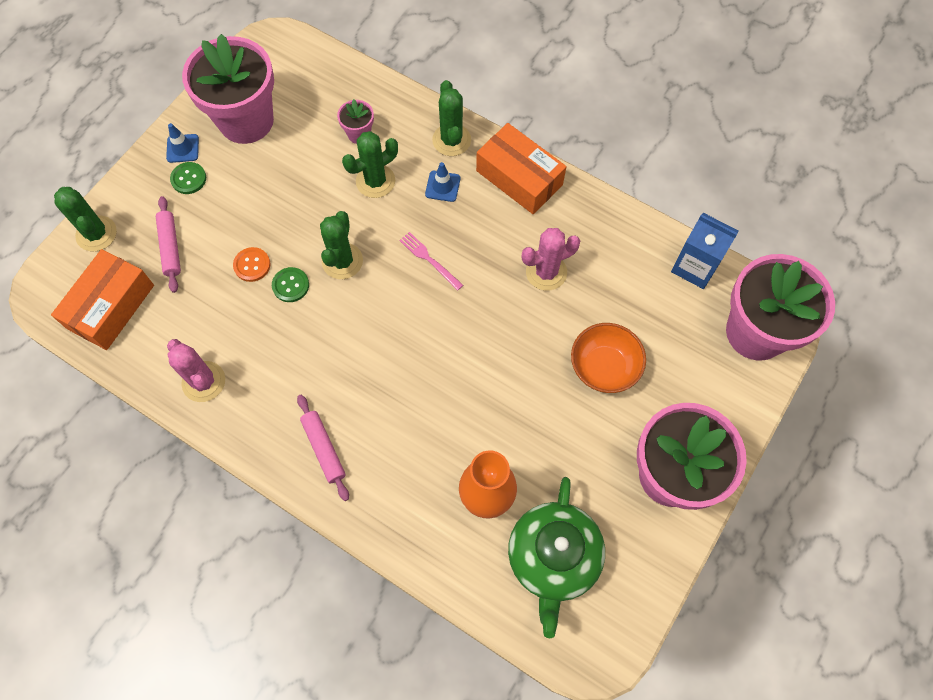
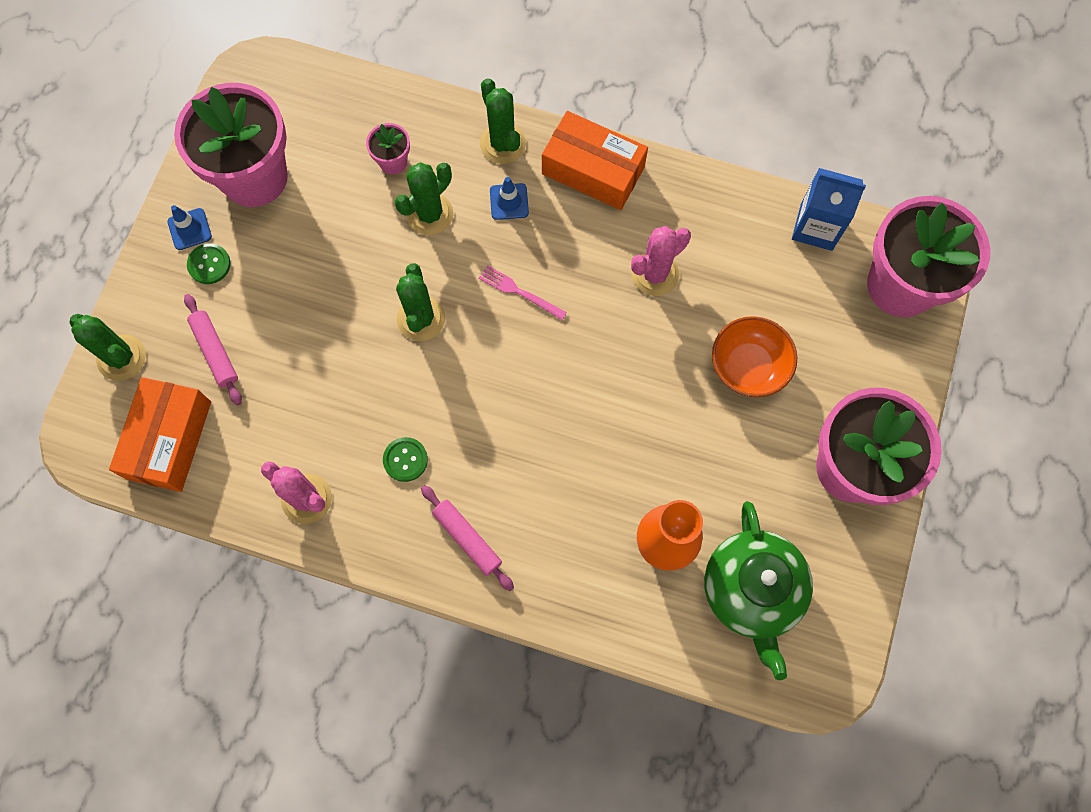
camera: 15 degrees left, 5 degrees up
orange button [233,247,270,282] -> none
green button [272,267,309,302] -> green button moved to [383,437,428,482]

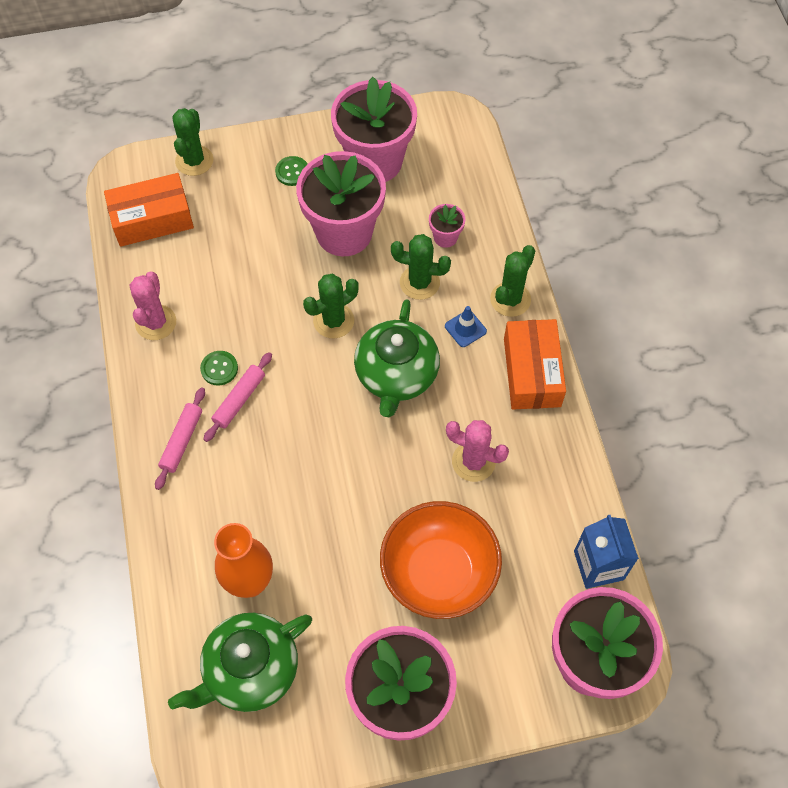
camera: 60 degrees right, 10 degrees down
blue traffic cone [167,205,212,250] -> none
pink rolling pin [184,294,242,405] -> pink rolling pin moved to [203,352,272,442]
pink fork [479,265,567,320] -> green teapot [354,299,440,417]
orange bowl [712,316,797,397] -> orange bowl [380,501,502,619], size x1.52
none -> pink flower pot [296,151,386,256]

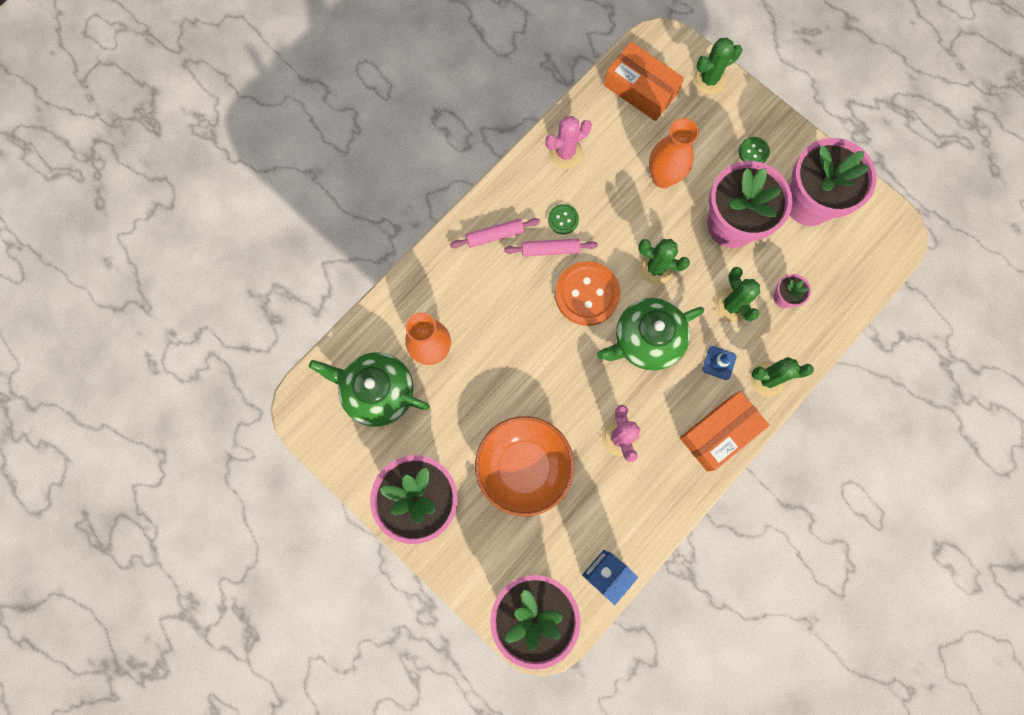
camera: 55 degrees right, 15 degrees up
none -> orange button [555,261,620,326]
none -> orange vase [649,118,699,188]

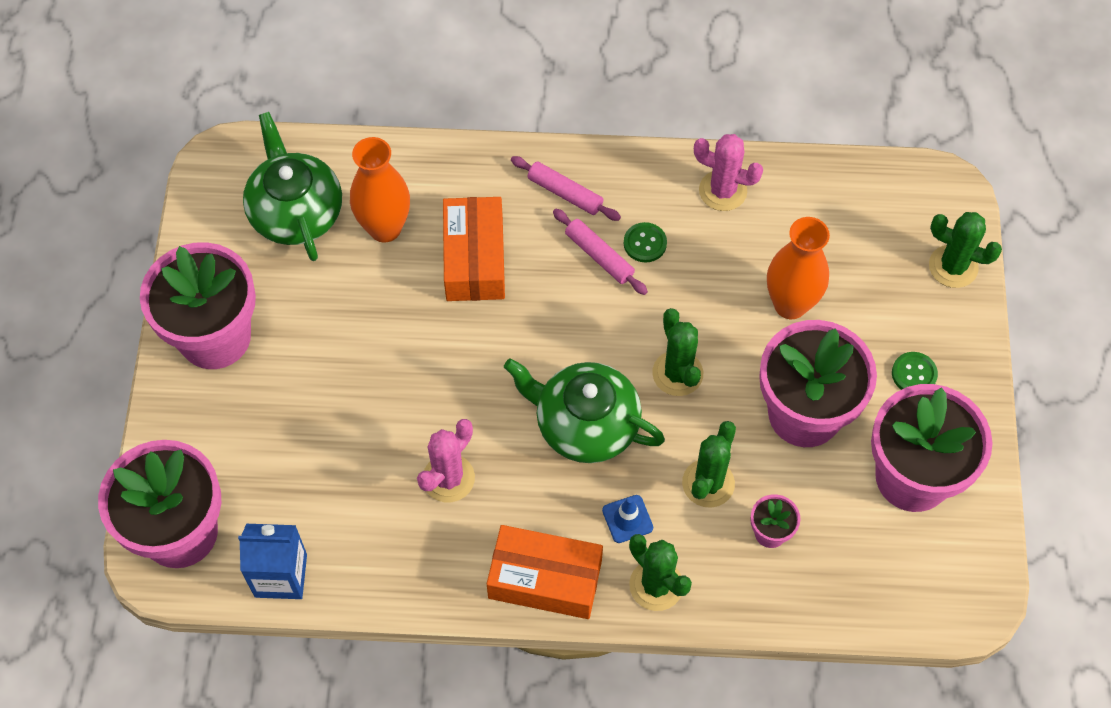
camera: 50 degrees right, 15 degrees down
orange bowl [475,416,574,516] -> none
orange button [555,261,620,326] -> none
orange box [604,42,684,121] -> orange box moved to [443,197,505,301]

